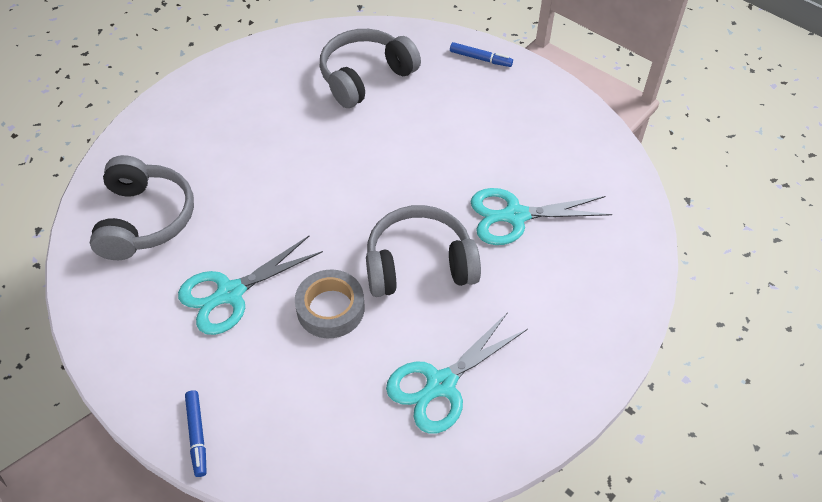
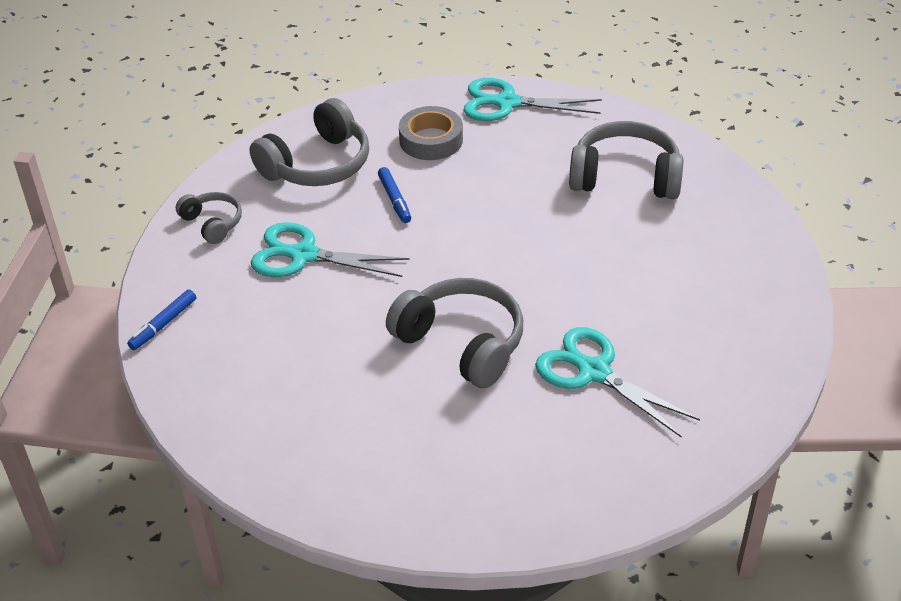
camera: 50 degrees right, 10 degrees down
grey tape [295,270,365,338] -> grey tape moved to [399,106,463,160]
turquoise scissors [386,312,528,434] -> turquoise scissors moved to [463,78,602,121]
blue marker [450,42,513,67] -> blue marker moved to [378,167,411,223]
none -> grey headphones [176,192,242,244]

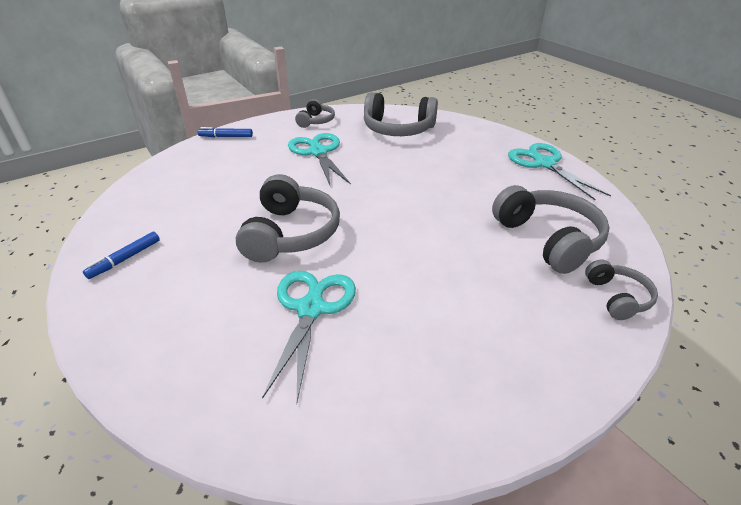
camera: 55 degrees right, 5 degrees down
blue marker [378,167,411,223] -> blue marker moved to [83,232,160,279]
grey tape [399,106,463,160] -> none
none -> grey headphones [585,260,658,320]

